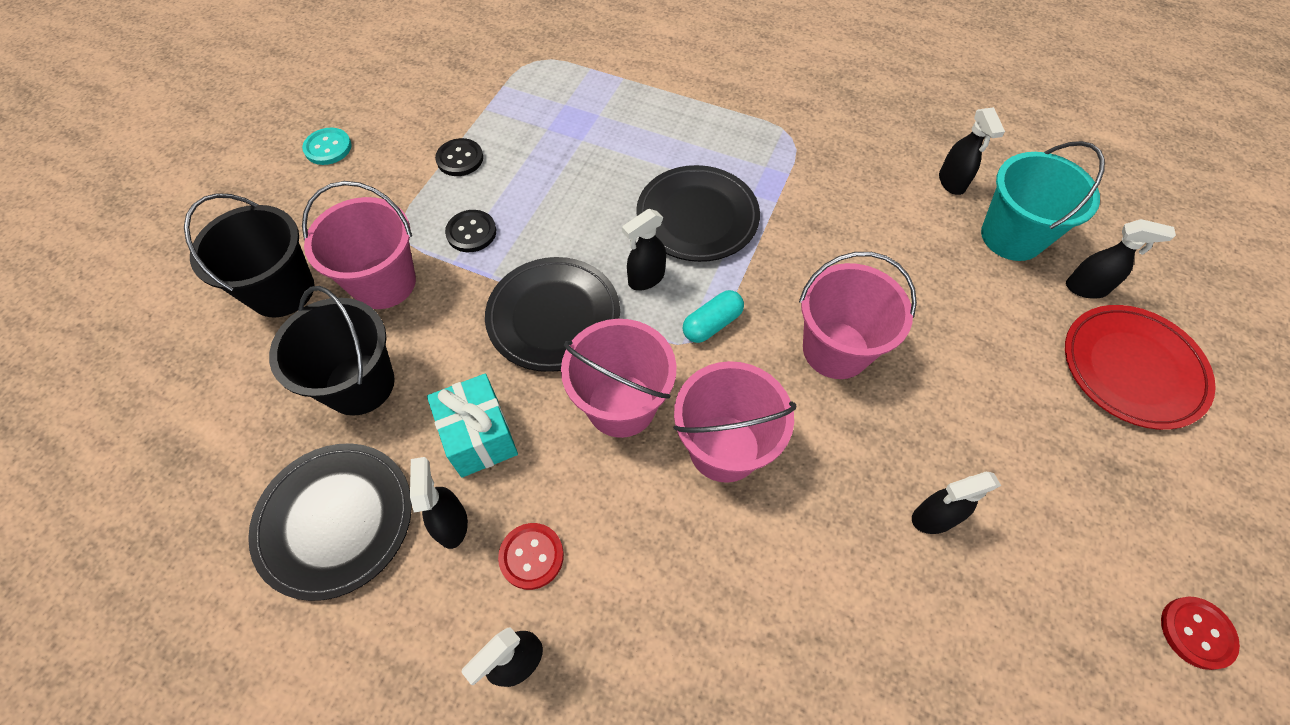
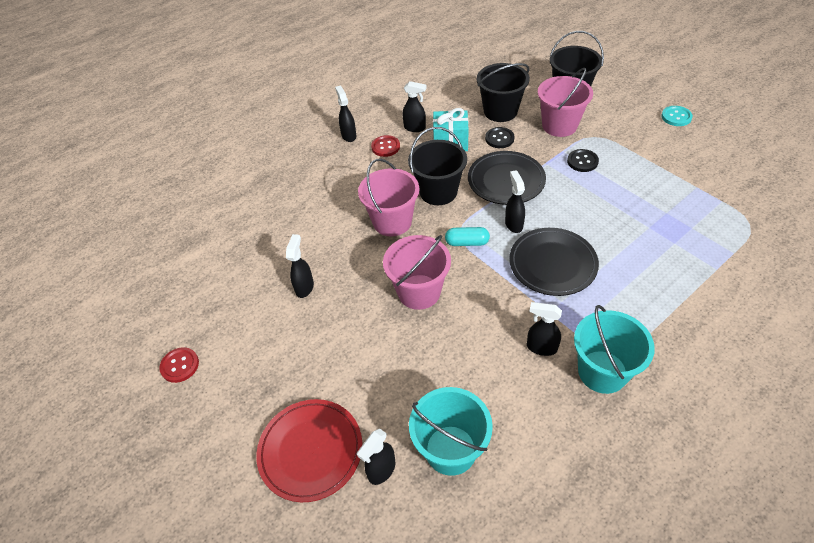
camera: 120 degrees right, 10 degrees down
black plate [248,443,412,601] -> none
black button [435,138,483,176] -> black button moved to [485,127,515,148]
pink bucket [561,319,677,438] -> black bucket [408,127,467,205]
turquoise capsule [683,290,744,343] -> turquoise capsule turned 75 degrees counterclockwise [445,227,490,246]
black spray bottle [939,107,1005,195] -> black spray bottle moved to [527,302,562,356]
none -> turquoise bucket [574,305,655,394]

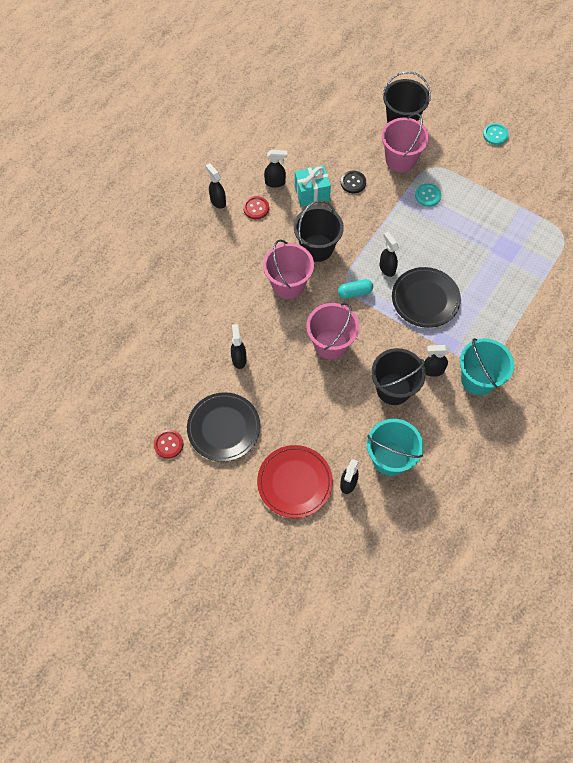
camera: 20 degrees left, 15 degrees up
black plate [468,151,546,205] -> black plate moved to [187,392,260,462]
black bucket [477,63,530,122] -> black bucket moved to [371,348,426,405]
black button [567,149,599,172] -> turquoise button [415,184,441,207]

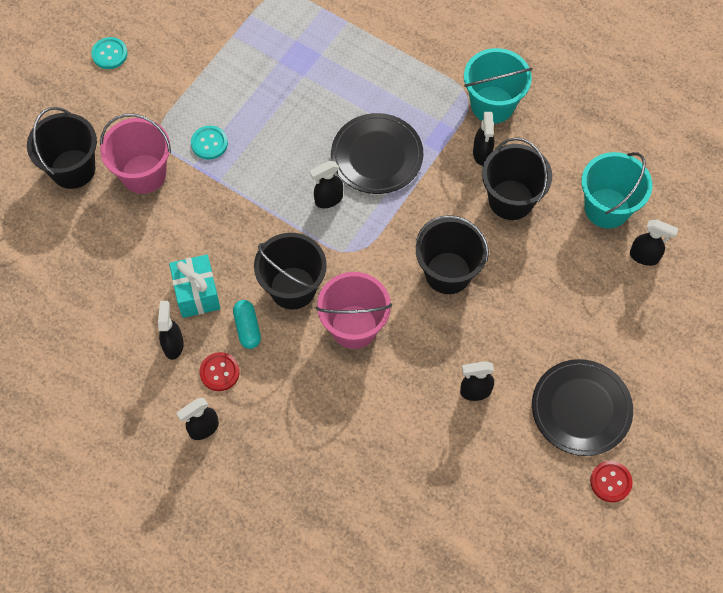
camera: 90 degrees left, 0 degrees up
red plate [257,445,333,518] -> none
pink bucket [306,303,359,360] -> black bucket [416,215,489,294]
turquoise capsule [338,279,373,299] -> turquoise capsule moved to [233,300,261,349]
black button [341,171,366,193] -> none

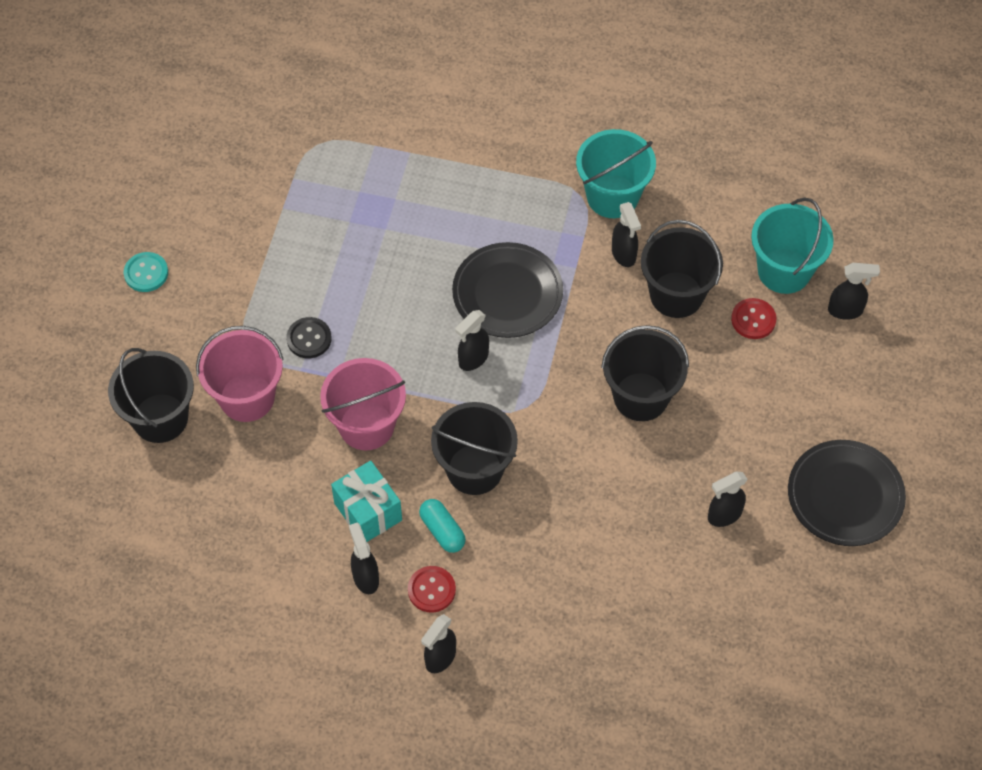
camera: 20 degrees left, 5 degrees down
turquoise button [191,126,228,160] -> black button [286,317,332,358]
pink bucket [316,272,392,349] -> pink bucket moved to [320,358,406,450]
red button [590,461,633,502] -> red button moved to [731,298,776,339]

